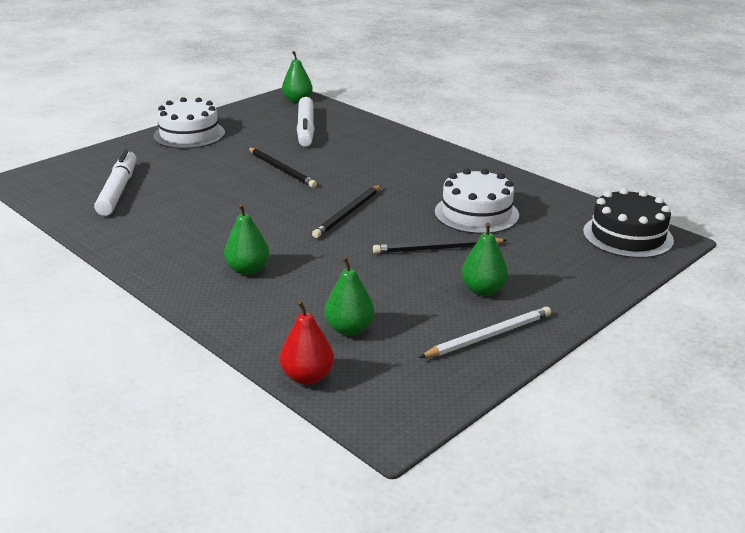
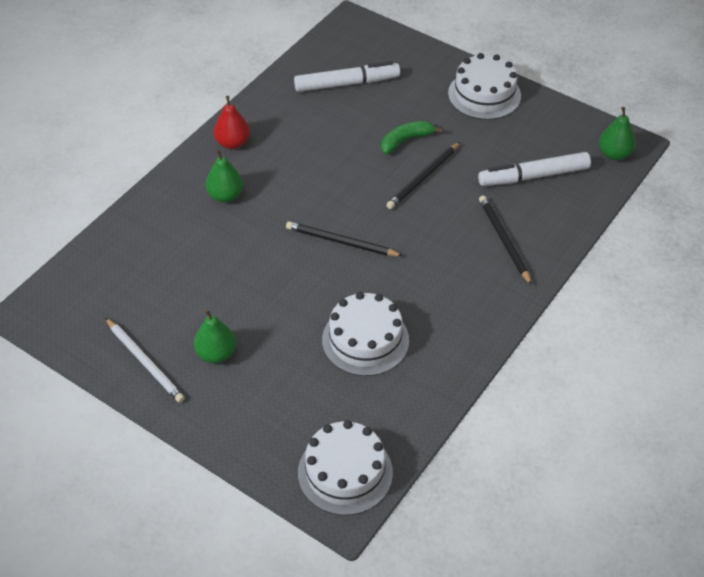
camera: 80 degrees right, 20 degrees up
red pear [280,301,334,385] -> red pear moved to [214,96,250,149]
green pear [324,257,374,336] -> none
black pencil [373,238,507,254] -> black pencil moved to [479,195,532,285]
black cake [583,188,674,258] -> white cake [298,420,393,515]
none -> green banana [381,121,443,154]

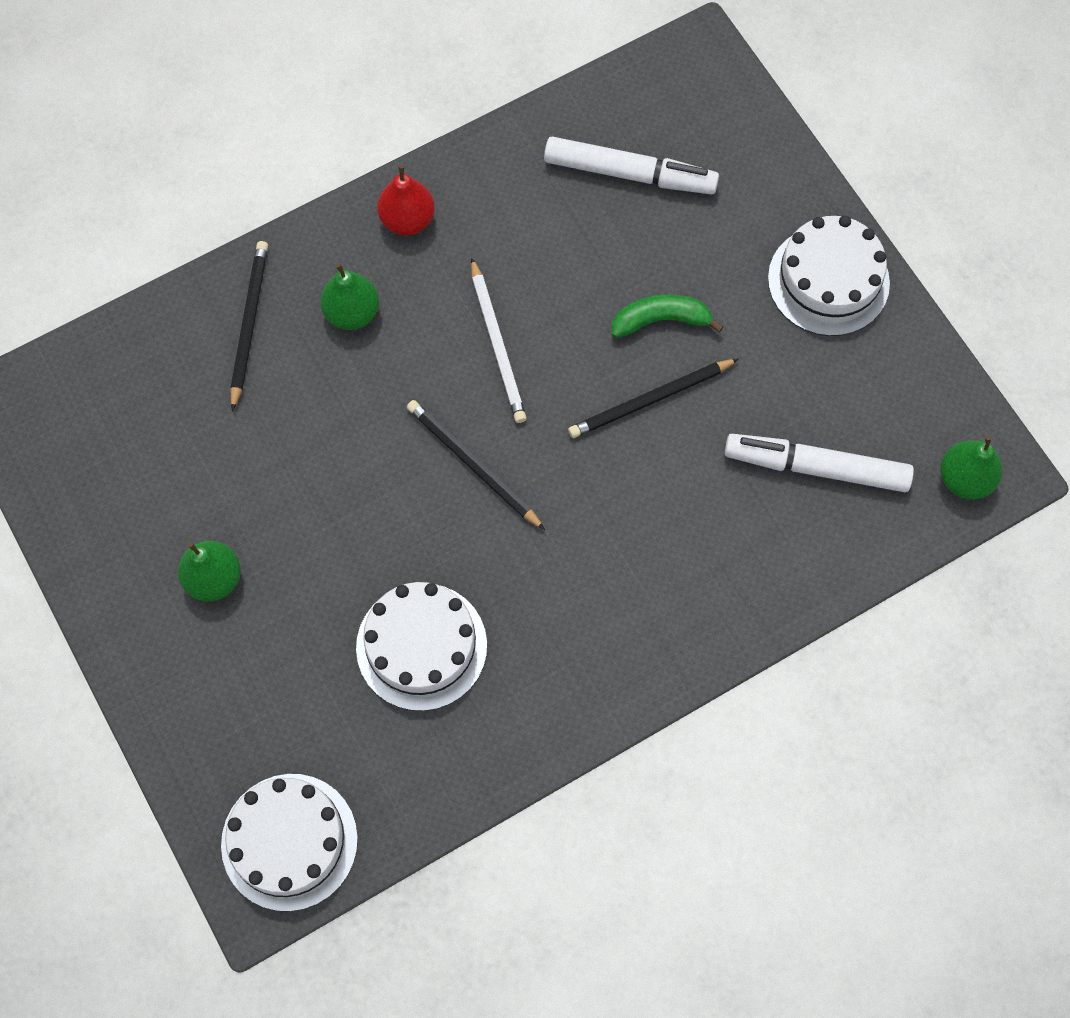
camera: 25 degrees right, 20 degrees up
white pencil [105,318,185,403] -> white pencil moved to [471,258,527,423]
black pencil [479,195,532,285] -> black pencil moved to [230,241,268,411]

